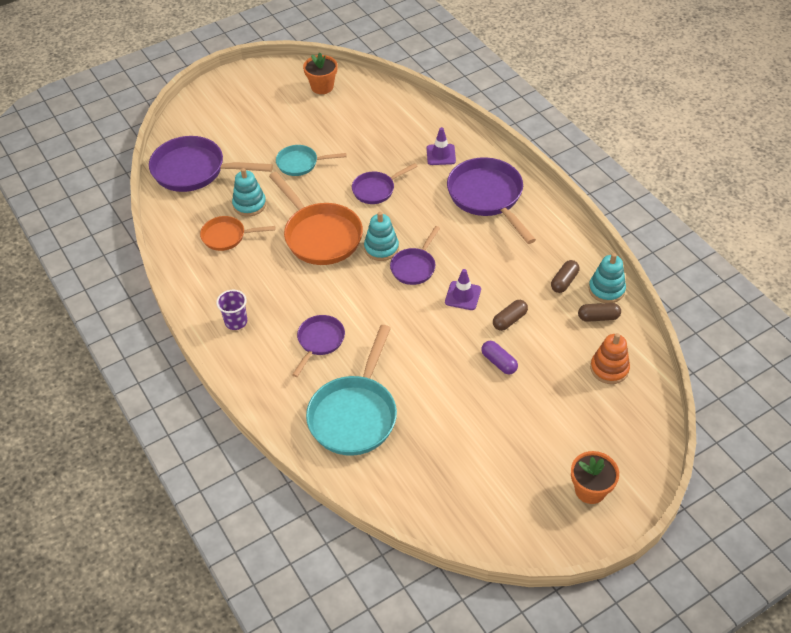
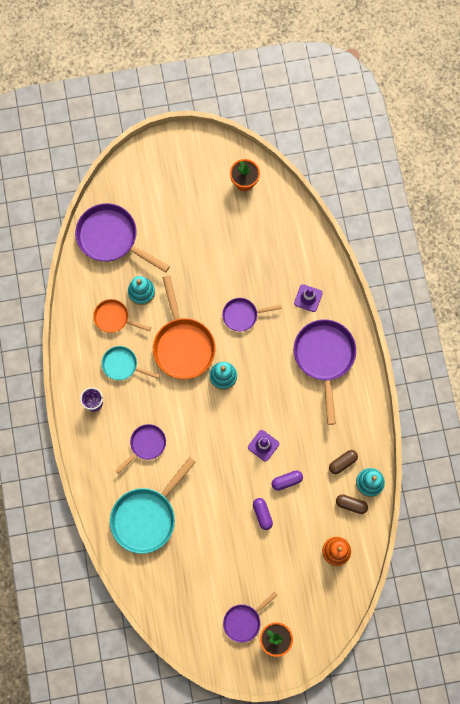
camera: 20 degrees right, 25 degrees up
turquoise pan [276,145,347,176] -> turquoise pan moved to [102,346,160,380]
purple pan [390,226,440,285] -> purple pan moved to [223,592,278,643]
brown capsule [493,300,528,331] -> purple capsule [271,470,303,491]

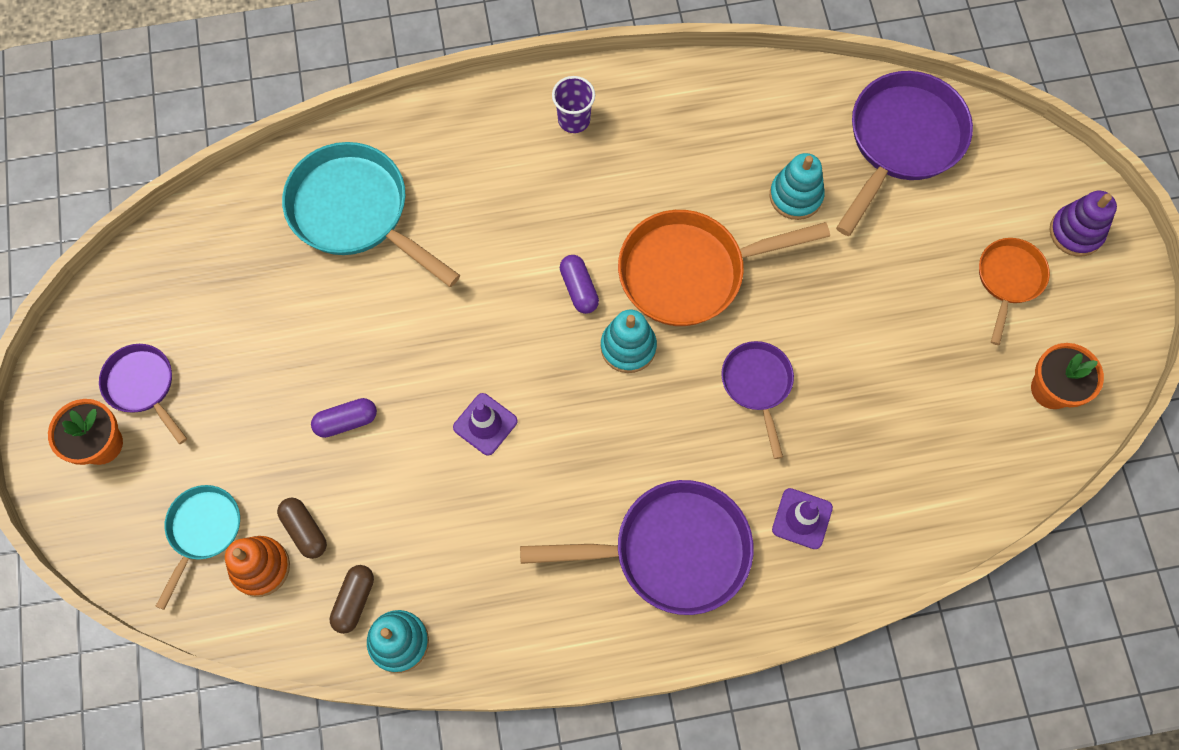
camera: 90 degrees right, 5 degrees down
orange pan [93,299,151,333] -> orange pan moved to [979,238,1050,345]
turquoise pan [102,346,160,380] -> turquoise pan moved to [155,485,240,610]
purple pan [115,424,166,474] -> none
purple capsule [271,470,303,491] -> purple capsule moved to [560,255,599,314]
brown capsule [329,450,358,474] -> brown capsule moved to [277,498,327,559]
none -> purple stacking toy [1049,191,1117,257]

